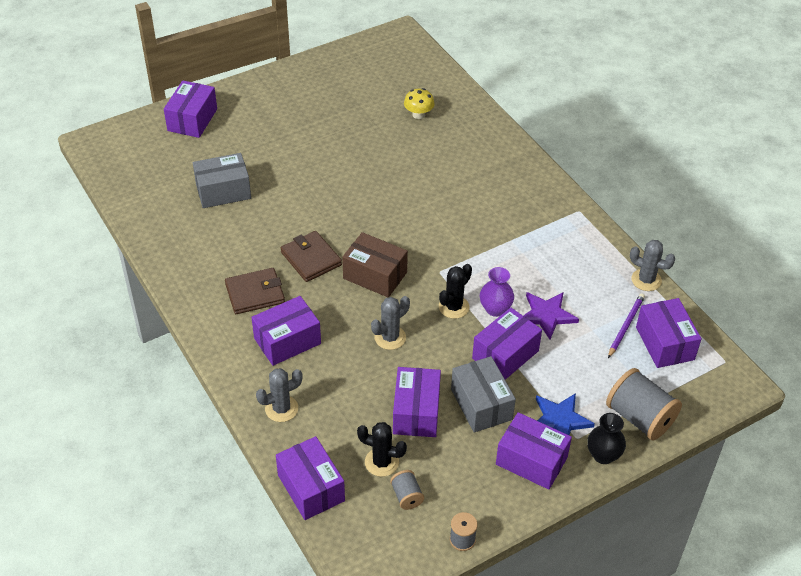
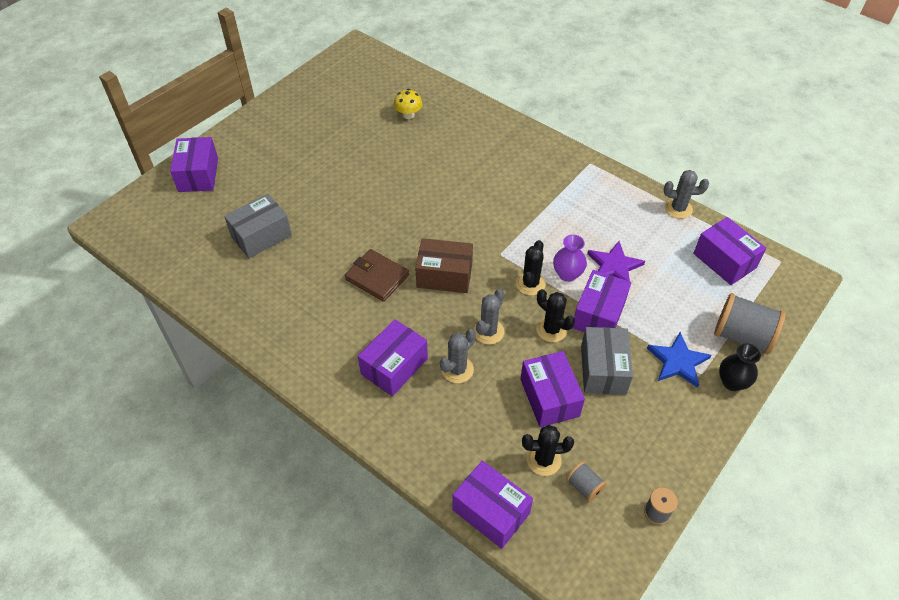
camera: 20 degrees left, 5 degrees up
brown wallet [225,268,285,314] -> none
grey cactus [256,368,303,422] -> grey cactus moved to [440,329,476,383]
grey box [451,356,516,433] -> grey box turned 45 degrees clockwise [581,327,633,395]
purple box [496,412,572,490] -> none
purple pencil [608,293,645,358] -> none
none -> black cactus [536,289,575,342]

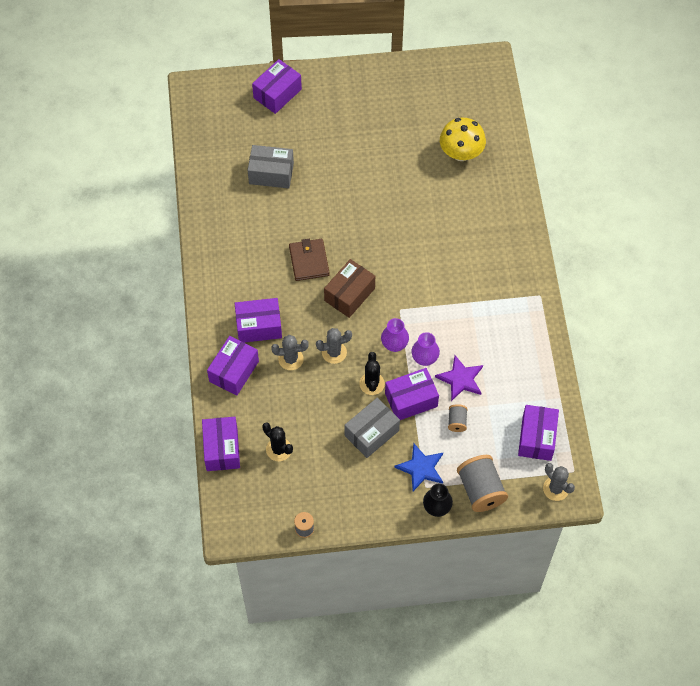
camera: 45 degrees right, 10 degrees up
yellow mushroom [393,89,423,119] -> yellow mushroom [440,118,486,161], size x1.70
brown box [415,238,473,293] -> brown box turned 75 degrees clockwise [324,259,375,318]
black cactus [516,240,546,296] -> purple vase [381,318,409,352]
purple box [520,351,585,427] -> purple box moved to [207,336,259,396]
grey spool [566,461,607,502] -> grey spool moved to [448,404,468,432]
grey cactus [664,170,709,219] -> grey cactus moved to [543,463,575,501]

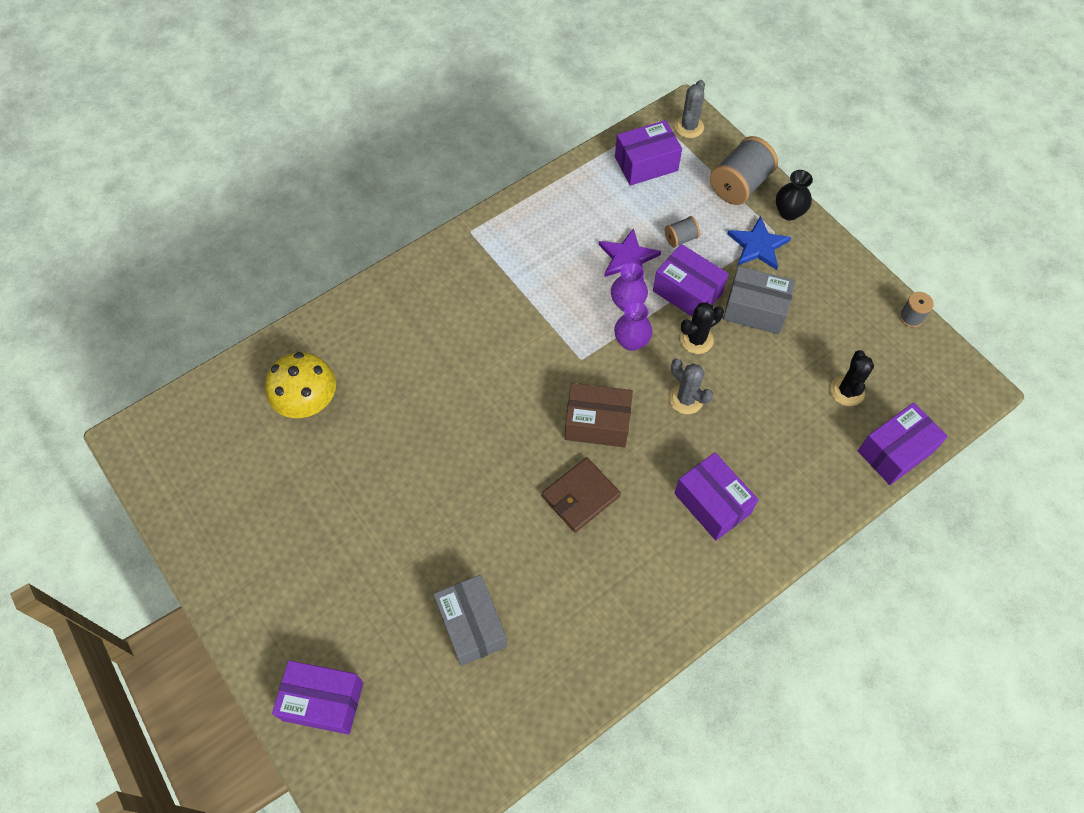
camera: 120 degrees left, 0 degrees up
purple box [207,336,259,396] -> none
grey cactus [271,335,309,370] -> none

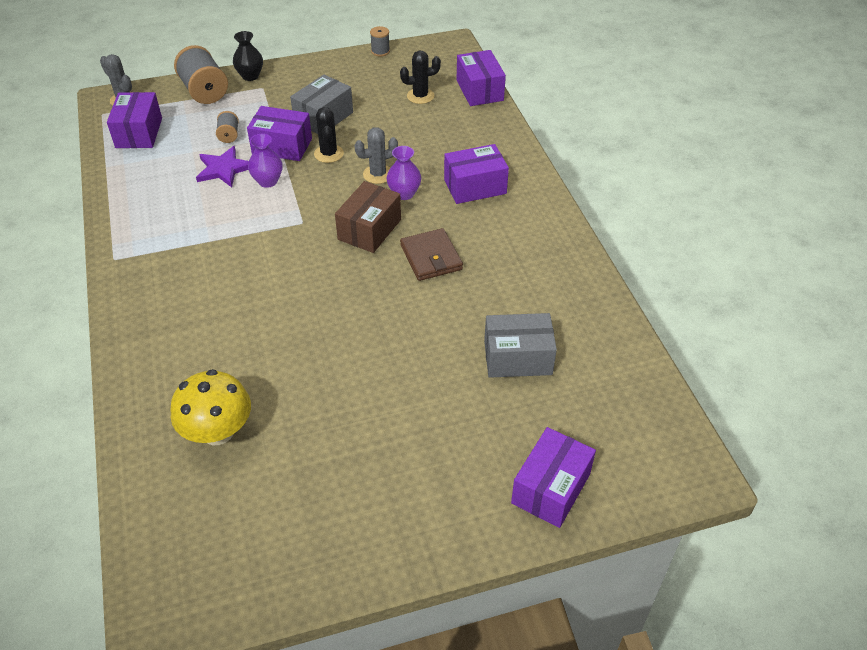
camera: 70 degrees left, 15 degrees down
purple vase [614,302,652,351] -> purple vase moved to [386,146,421,200]
purple box [653,244,729,317] -> purple box turned 45 degrees clockwise [247,106,312,161]
blue star [727,216,791,270] -> none
black cactus [830,350,874,406] -> black cactus turned 45 degrees counterclockwise [400,50,441,104]

